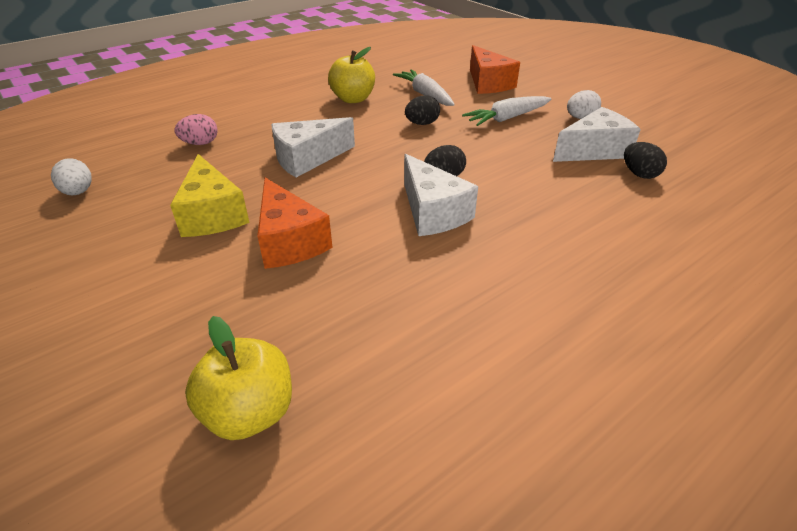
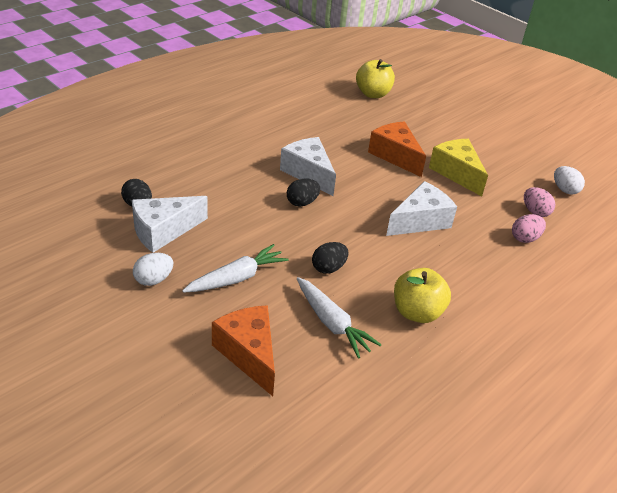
camera: 170 degrees right, 0 degrees up
none -> pink egg [524,187,555,217]

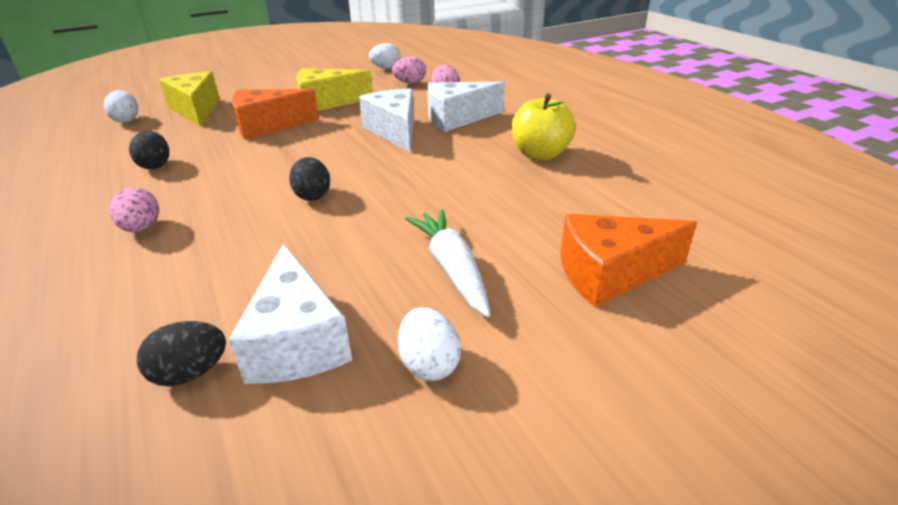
camera: 70 degrees left, 5 degrees down
white cheese [280,137,336,196] -> white cheese moved to [427,82,505,132]
white carrot [297,277,382,358] -> none
black egg [312,242,349,274] -> black egg moved to [129,131,169,169]
yellow apple [356,59,395,98] -> white egg [104,90,138,123]
none -> pink egg [109,187,159,233]
none -> yellow cheese [159,71,220,126]

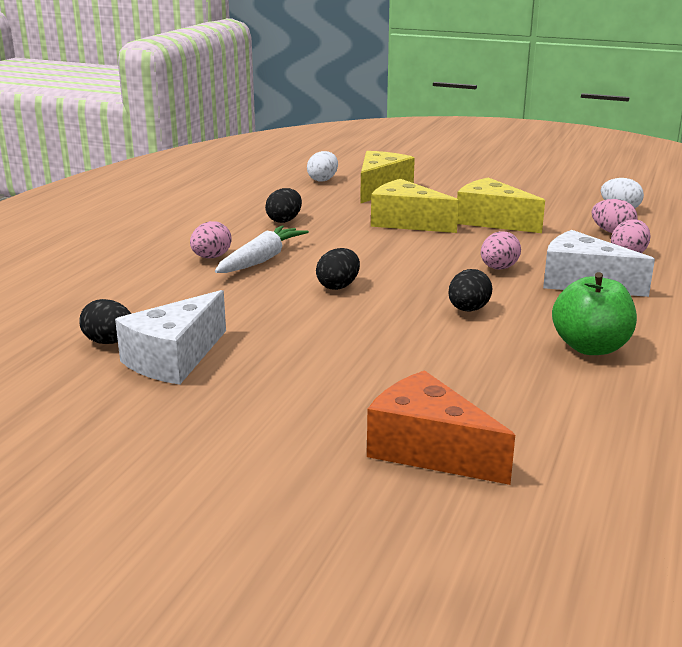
camera: 50 degrees right, 10 degrees down
orange cheese [232,89,319,140] -> yellow cheese [371,179,459,233]
white cheese [359,89,414,152] -> pink egg [481,231,521,269]
white egg [398,307,461,381] -> none
white carrot [405,209,490,317] -> white carrot moved to [215,225,309,273]
yellow apple [512,93,576,161] -> green apple [552,272,637,355]
none -> black egg [448,269,493,312]

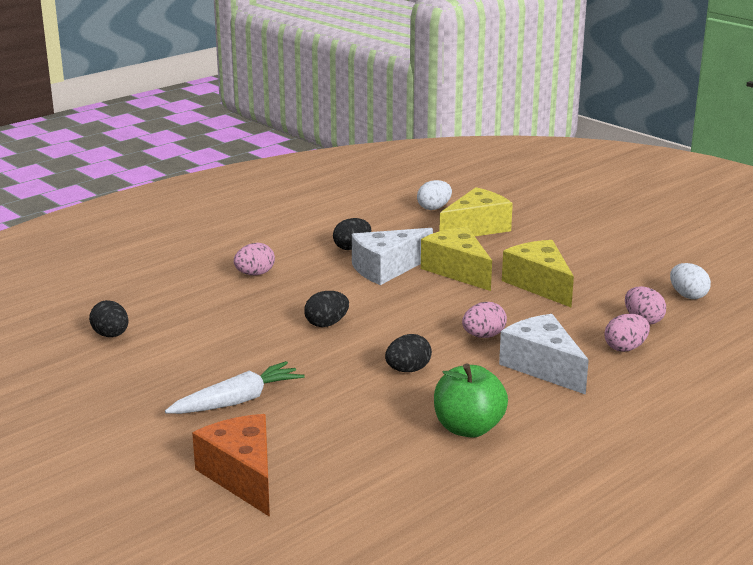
camera: 25 degrees right, 0 degrees up
white cheese [115,290,226,385] -> white cheese moved to [352,228,433,285]
white carrot [215,225,309,273] -> white carrot moved to [165,361,305,414]

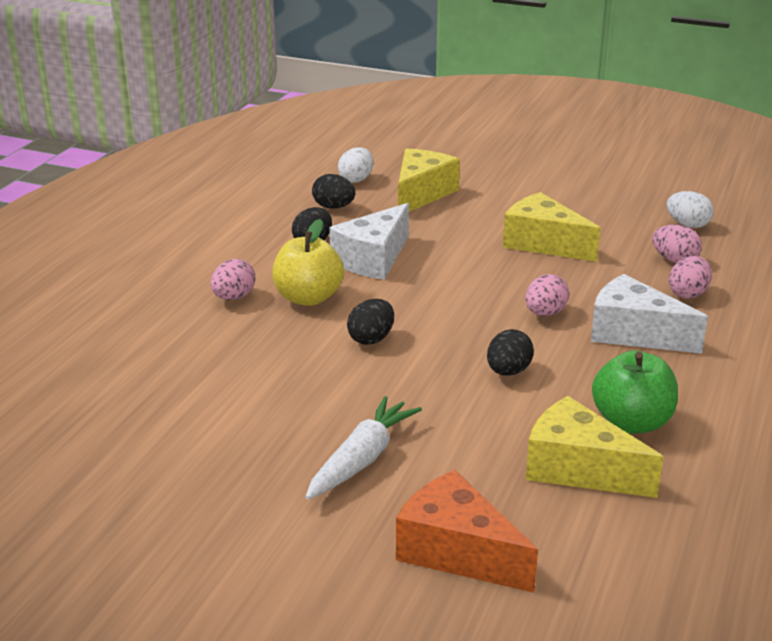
camera: 25 degrees left, 5 degrees up
black egg [89,300,129,337] -> black egg moved to [312,174,355,209]
yellow cheese [421,226,492,291] -> yellow cheese moved to [526,396,663,498]
none -> yellow apple [272,219,344,306]

